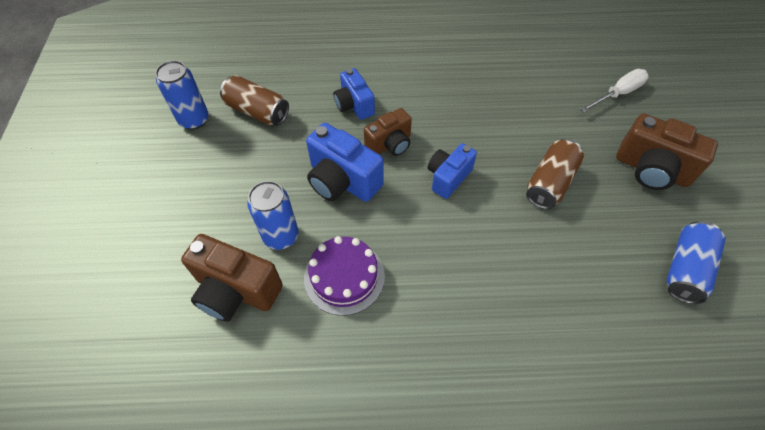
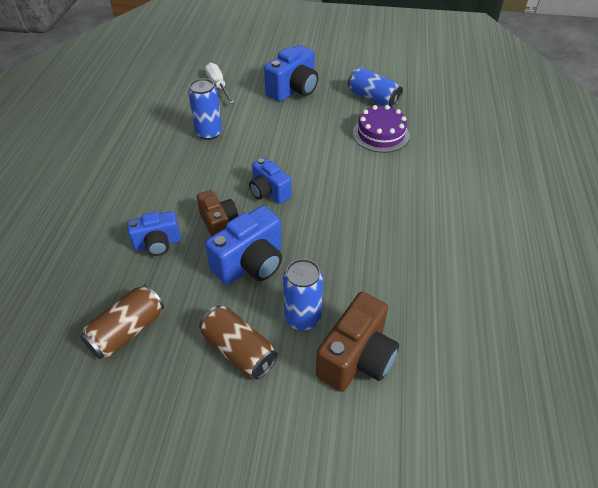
camera: 80 degrees left, 10 degrees down
blue can [155,60,209,130] -> blue can moved to [188,78,222,140]
purple cake [304,236,385,316] -> purple cake moved to [353,105,410,153]
brown can [526,139,584,209] -> brown can moved to [199,306,278,380]
brown camera [616,113,718,190] -> blue camera [264,45,318,102]

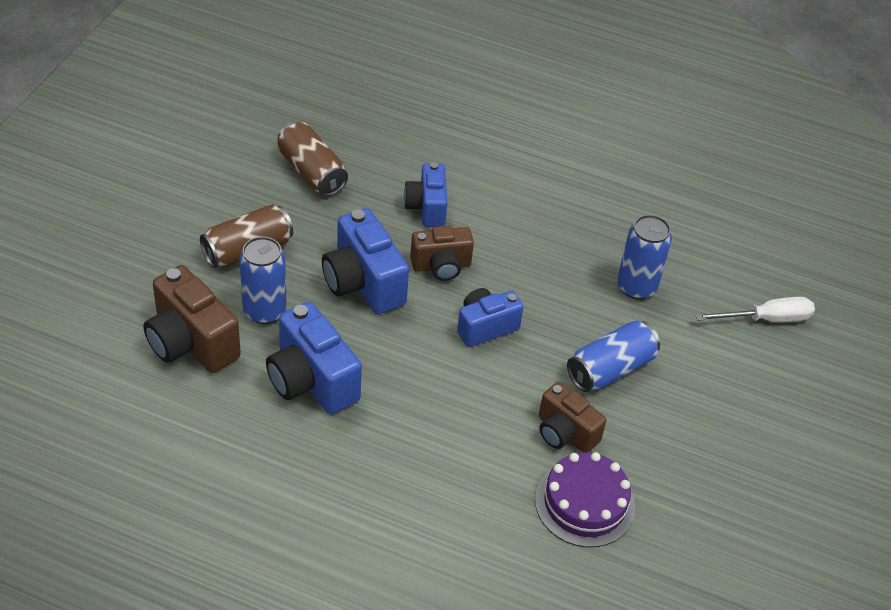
camera: 100 degrees right, 0 degrees up
blue camera [264,45,318,102] -> blue camera moved to [266,301,362,414]
blue can [348,68,403,108] -> blue can moved to [567,320,660,392]
none -> brown camera [539,382,606,453]

